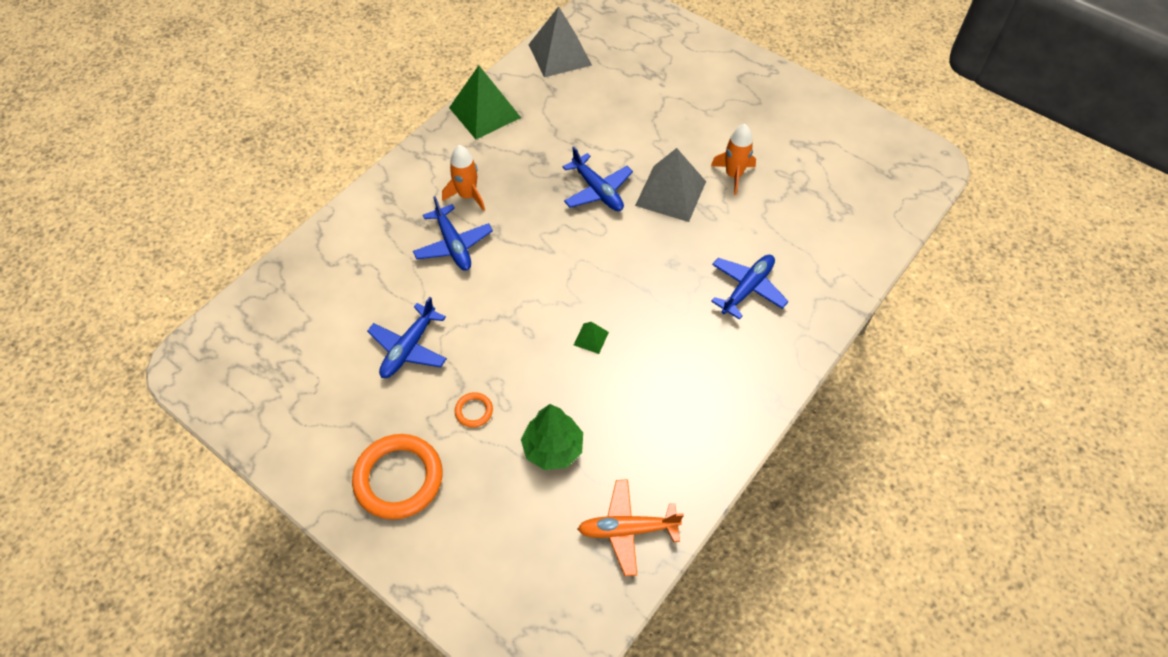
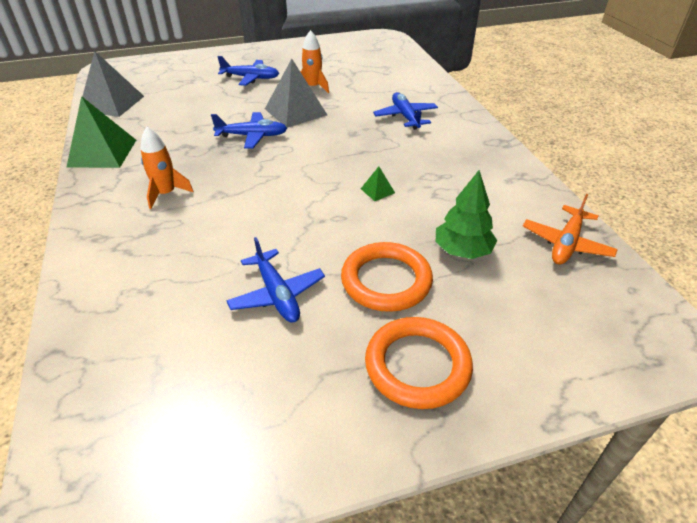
camera: 55 degrees left, 15 degrees down
blue plane [413,196,493,270] -> blue plane moved to [217,56,279,86]
orange ring [455,392,493,428] -> orange ring [341,242,433,312], size x2.24

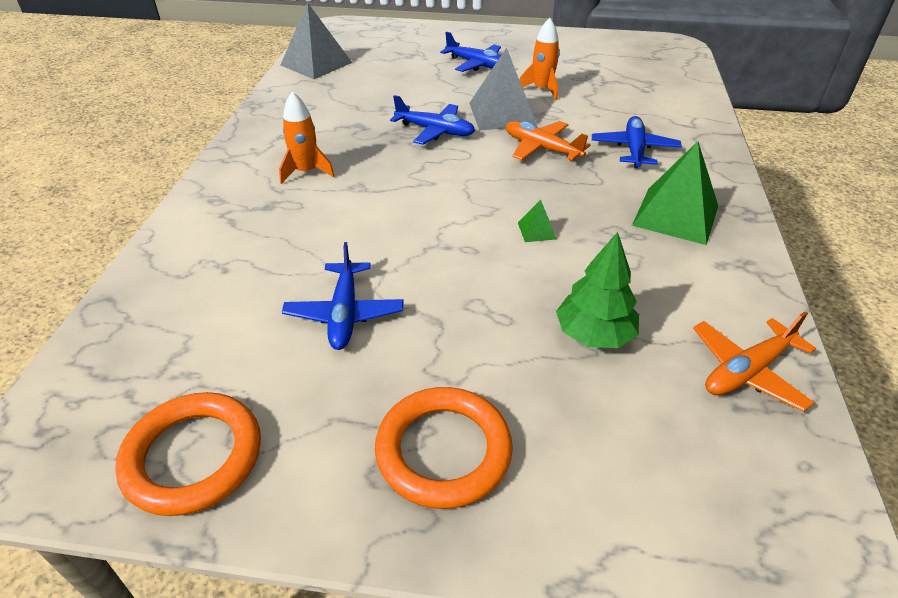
camera: 25 degrees right, 0 degrees up
green pyramid [67,96,136,168] -> green pyramid moved to [632,141,718,245]
orange ring [341,242,433,312] -> orange ring moved to [115,392,261,516]
none -> orange plane [506,121,590,161]

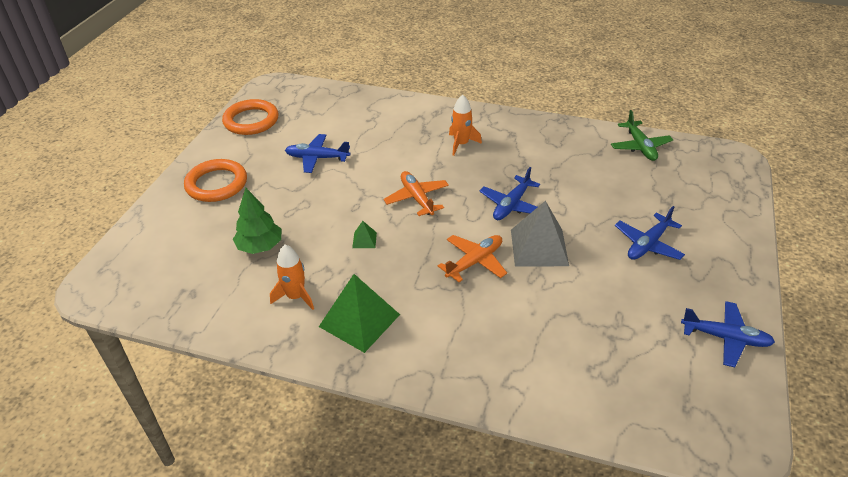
camera: 100 degrees right, 0 degrees up
grey pyramid [280,2,352,79] -> green plane [611,110,673,161]
orange rocket [519,18,560,100] -> orange rocket moved to [270,245,314,310]
blue plane [592,116,682,168] -> blue plane moved to [681,301,775,368]
orange plane [693,311,816,412] -> orange plane moved to [384,171,449,216]

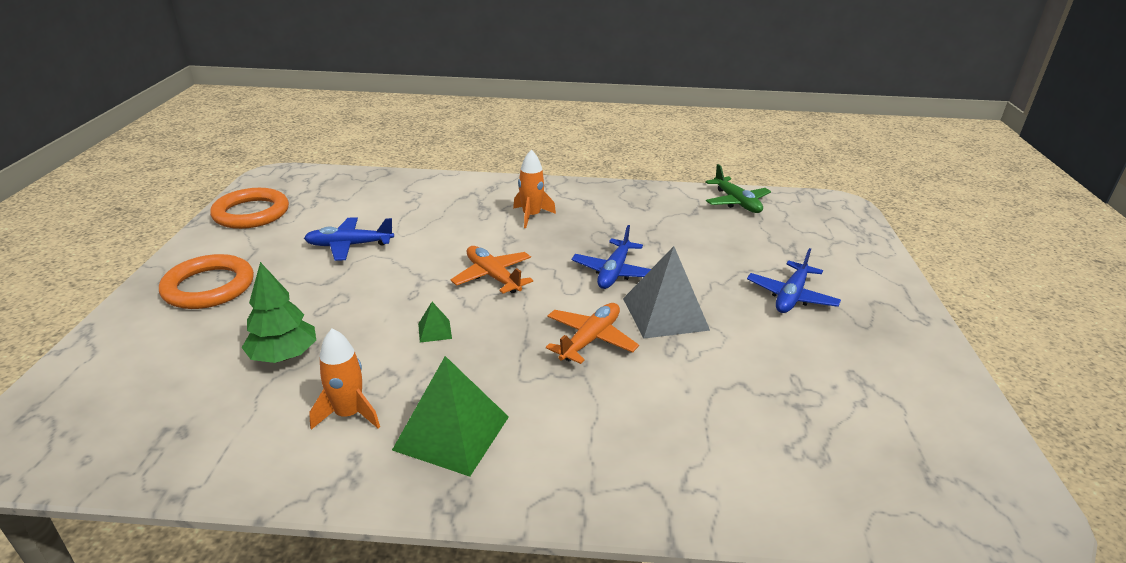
camera: 15 degrees left, 10 degrees down
blue plane [681,301,775,368] -> none

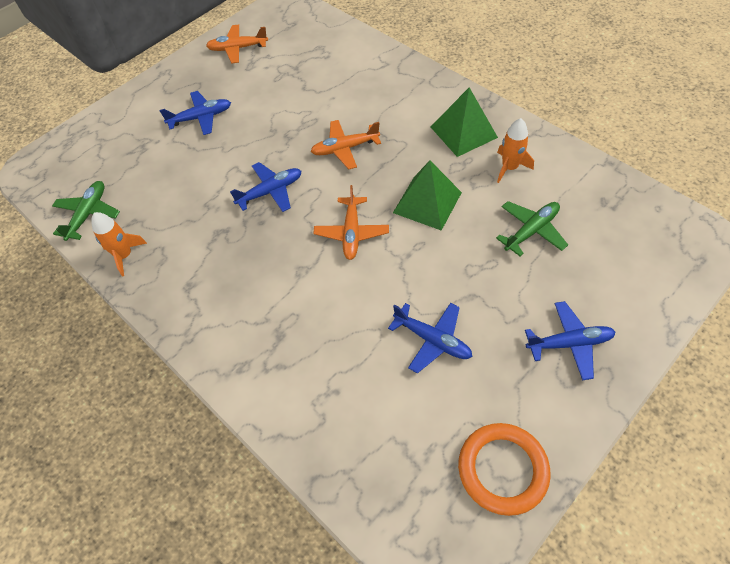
camera: 135 degrees left, 25 degrees up
orange ring [159,254,254,309] -> blue plane [525,301,616,381]
green tree [241,262,316,363] -> green plane [496,201,568,256]
green pyramid [418,302,452,343] -> green pyramid [393,161,462,231], size x2.27
orange rocket [513,150,556,228] -> orange rocket moved to [91,212,147,276]
grey pyramid [623,246,710,339] -> none
none -> orange plane [206,24,268,64]

